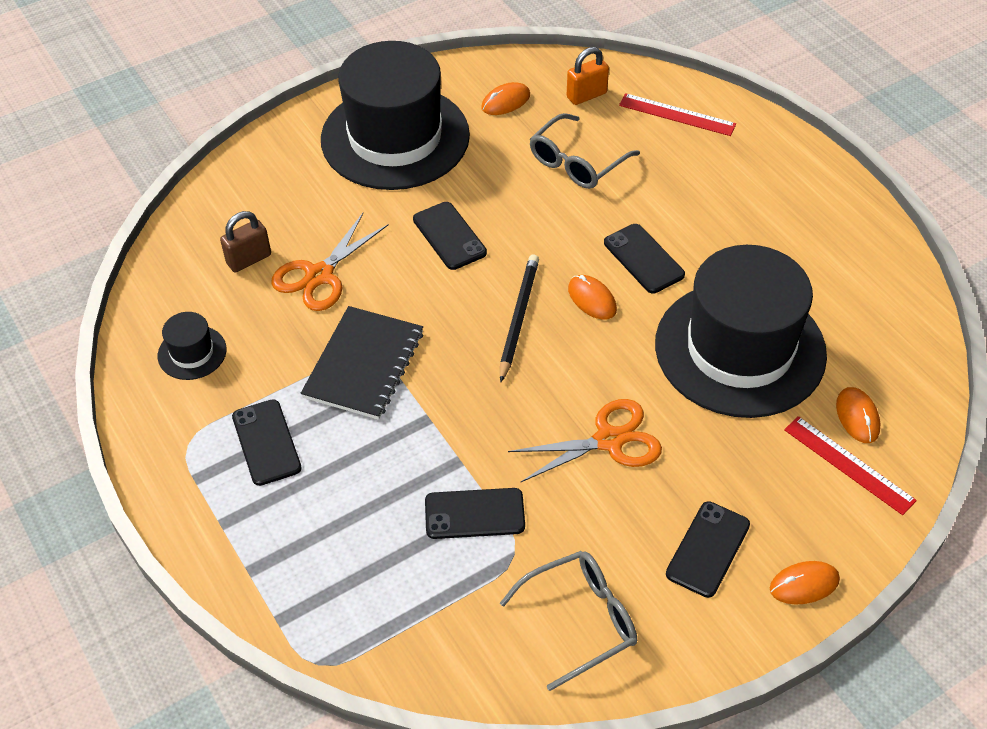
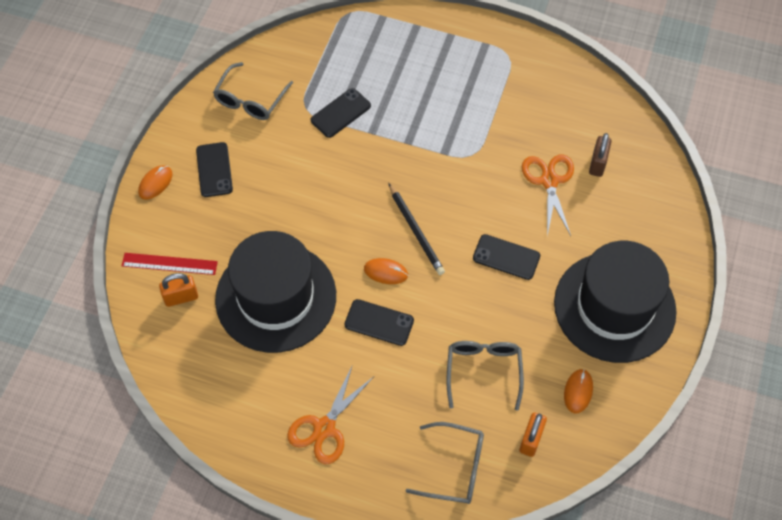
camera: 140 degrees right, 10 degrees up
black hat [158,312,227,380] -> none
black phone [232,399,302,486] -> none
black notebook [301,306,423,420] -> none
orange scissors [508,399,662,483] -> orange scissors moved to [287,364,373,464]
red ruler [619,93,736,136] -> grey glasses [406,422,484,504]
orange mouse [836,387,881,443] -> orange padlock [159,273,198,307]

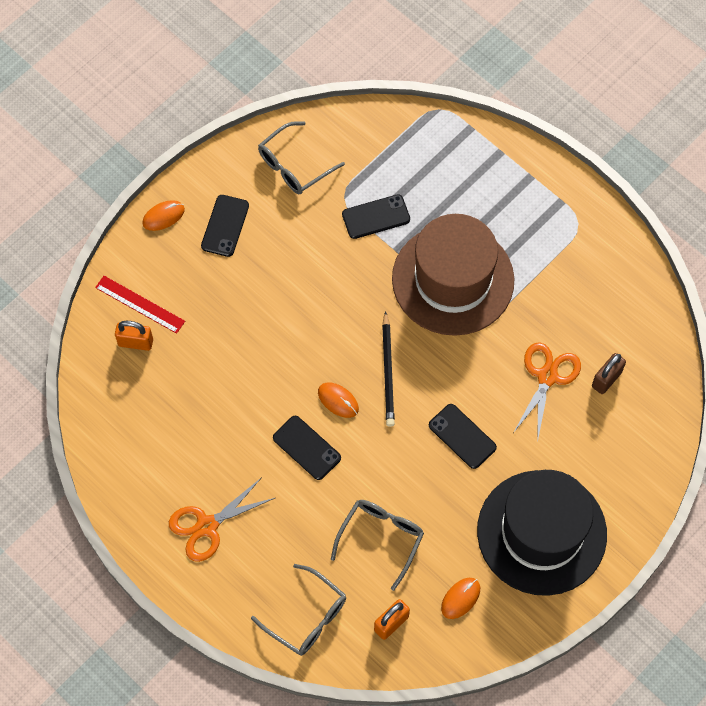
camera: 25 degrees right, 5 degrees up
black hat [215,231,336,353] -> none
none -> brown hat [392,214,514,336]

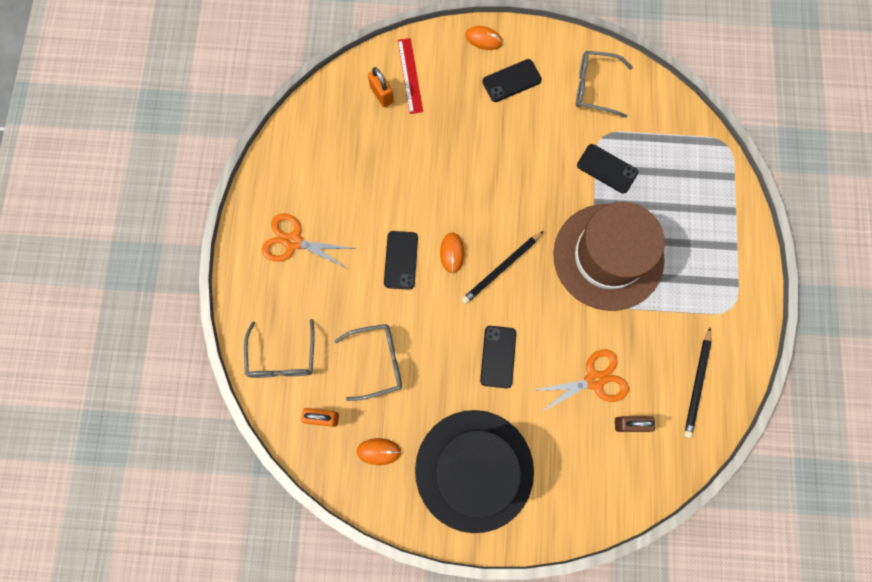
camera: 50 degrees right, 10 degrees up
none -> black pencil [684,327,711,438]

